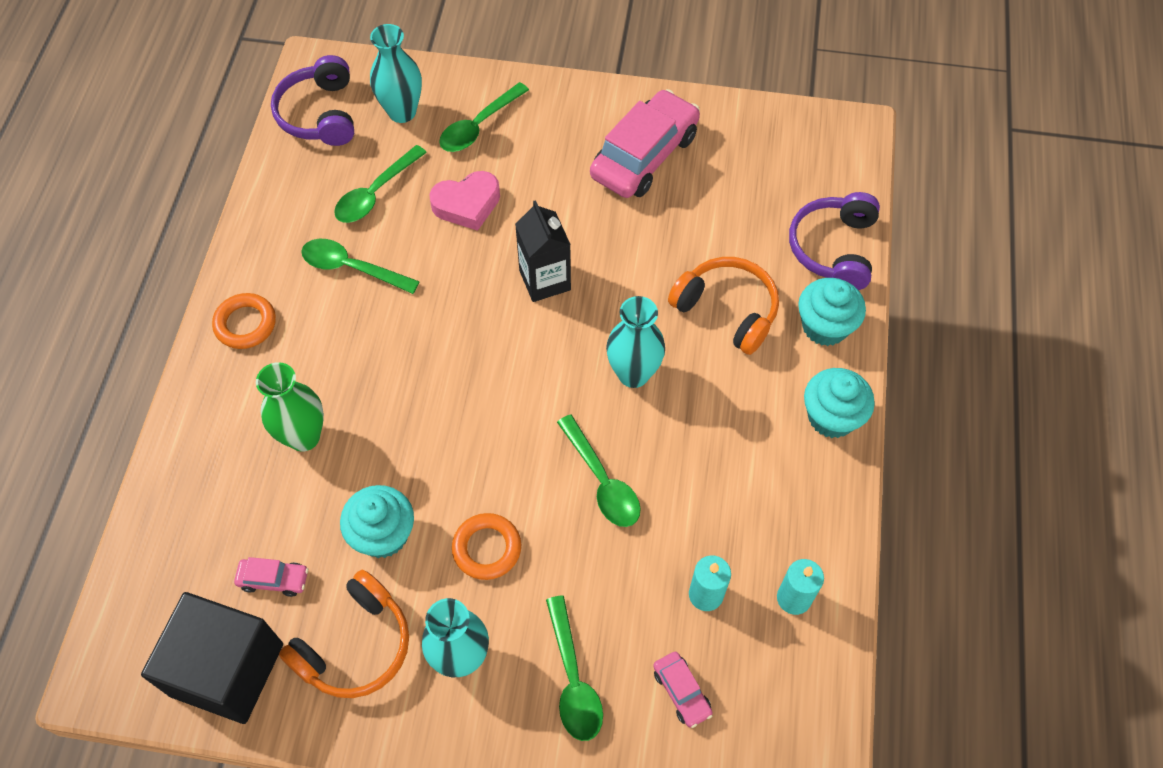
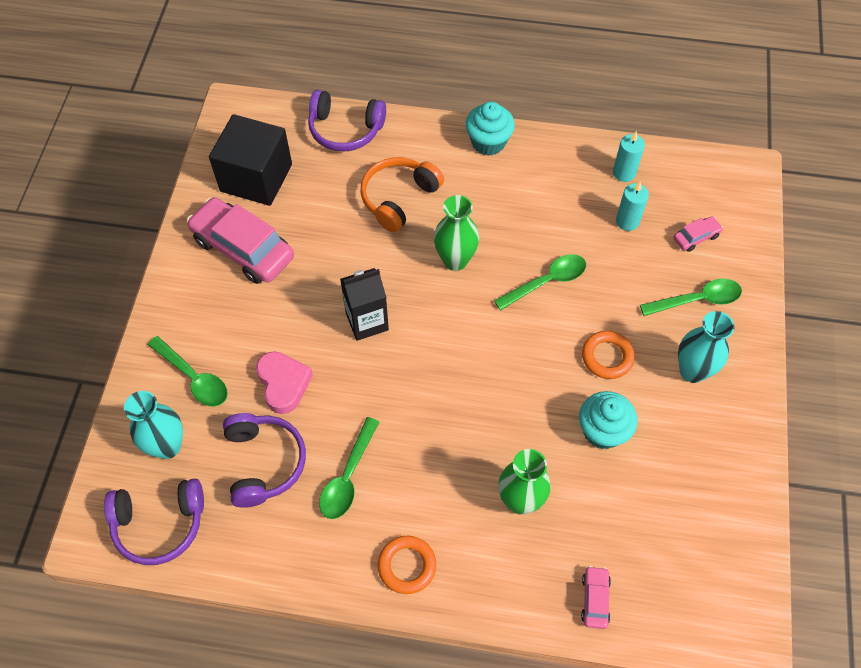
camera: 90 degrees left, 0 degrees up
black cube [141,592,283,724] -> black cube moved to [209,114,292,206]
pink car [234,557,308,597] -> pink car moved to [581,566,611,629]
orange headphones [279,570,409,698] -> none
green spoon [334,145,427,223] -> purple headphones [223,413,306,508]
turquoise vase [606,296,665,388] -> green vase [434,195,479,271]
turquoise cupcake [798,278,866,346] -> none

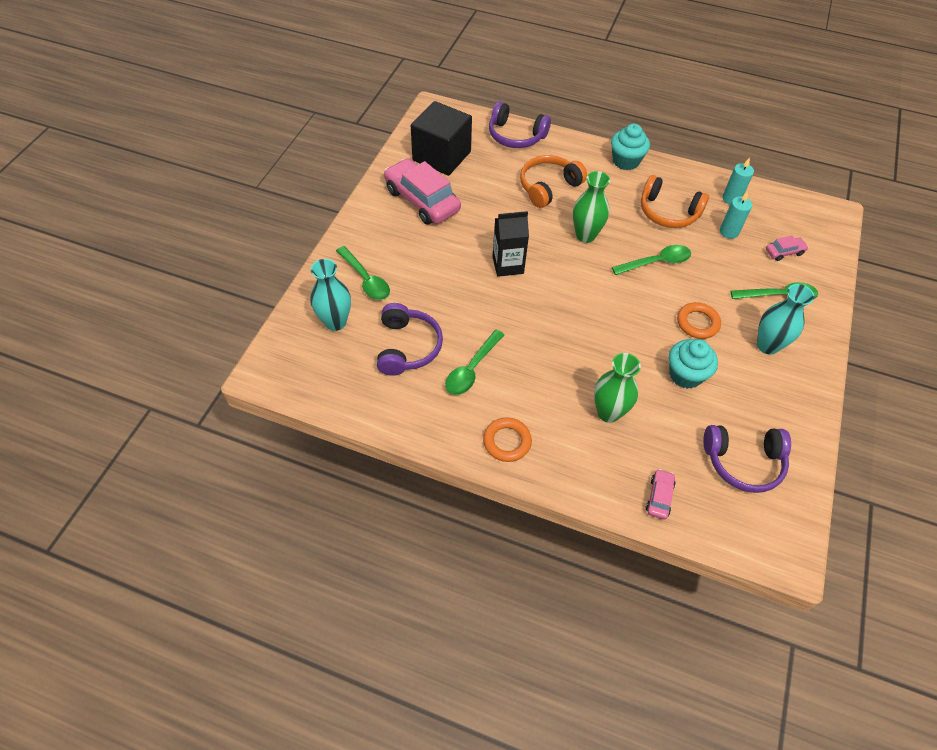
camera: 10 degrees right, 5 degrees down
purple headphones [104,479,204,565] -> purple headphones moved to [703,425,791,493]
pink heart [256,351,313,414] -> none
none -> orange headphones [641,175,709,228]

